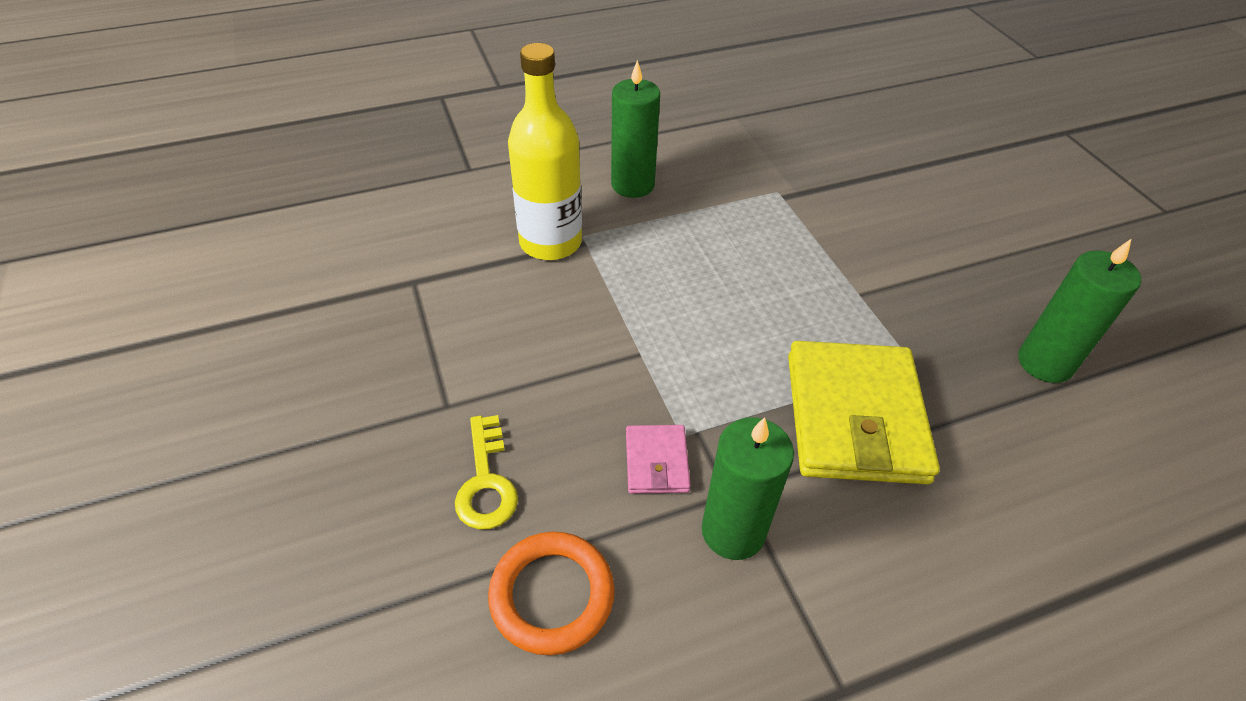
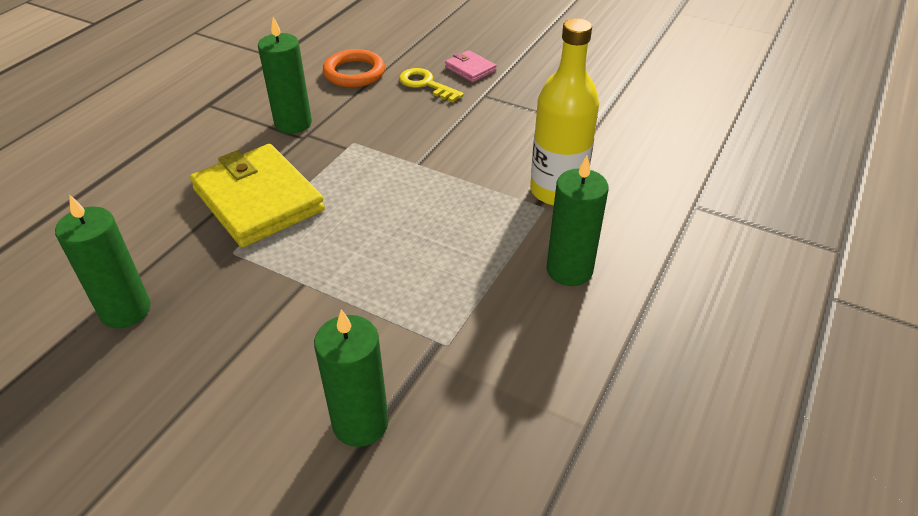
camera: 140 degrees right, 5 degrees down
pink wallet [626,425,691,494] -> pink wallet moved to [445,50,496,82]
none -> green candle [314,309,389,447]

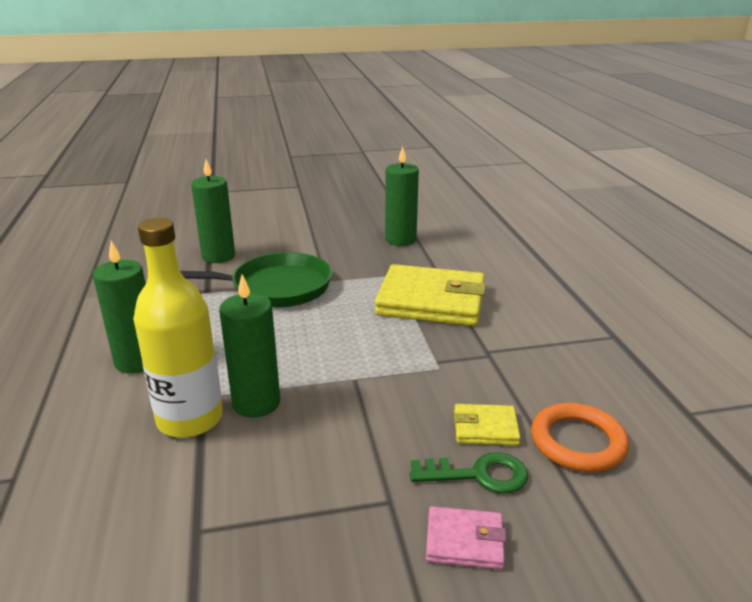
camera: 140 degrees right, 15 degrees down
green candle [258,17,312,134] -> green candle moved to [219,274,280,418]
yellow key [399,68,464,102] -> green key [410,452,528,494]
none -> green pan [180,252,332,307]
none -> yellow wallet [454,404,521,445]

